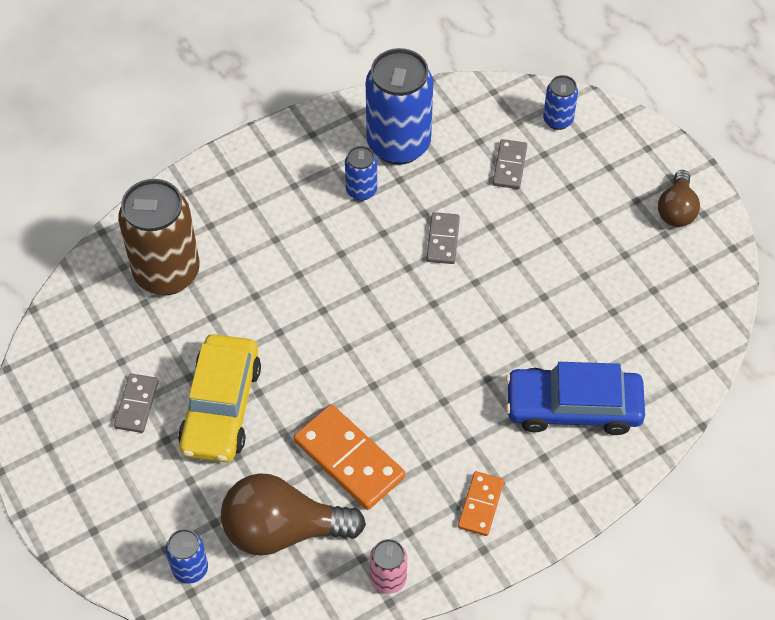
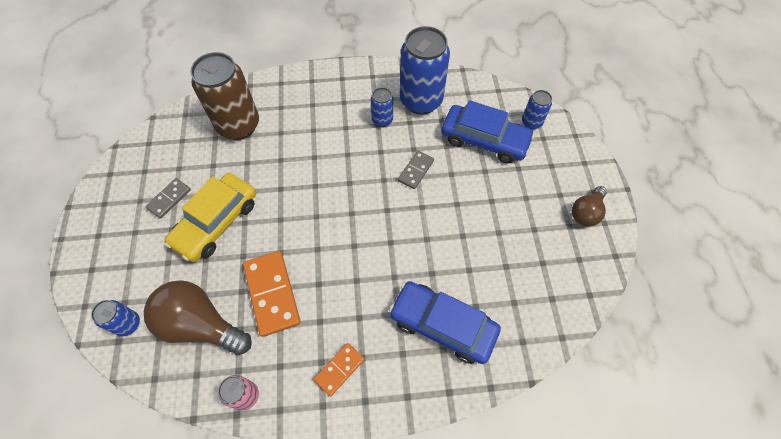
camera: 25 degrees right, 5 degrees up
grey domino [493,139,527,189] -> blue car [441,100,535,163]

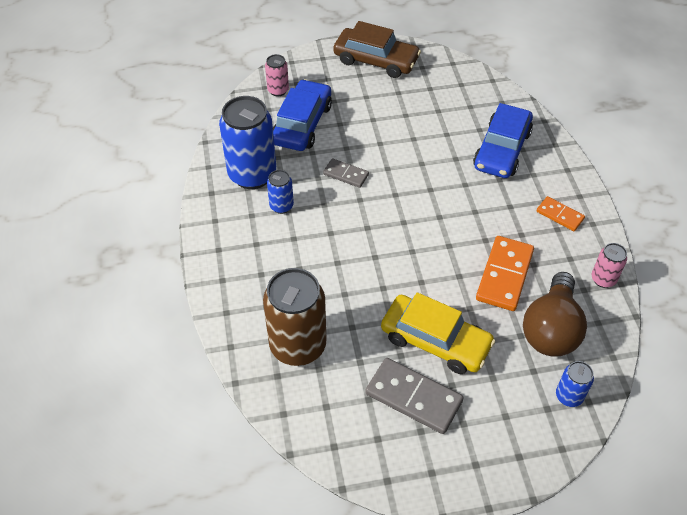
camera: 95 degrees left, 10 degrees down
grey domino [146,178,191,219] -> grey domino [365,358,464,434], size x1.75
orange domino [243,251,301,337] -> orange domino turned 45 degrees counterclockwise [476,236,534,311]
blue can [522,90,552,130] -> pink can [265,54,289,96]
brown light bulb [572,186,607,227] -> brown car [333,21,421,78]

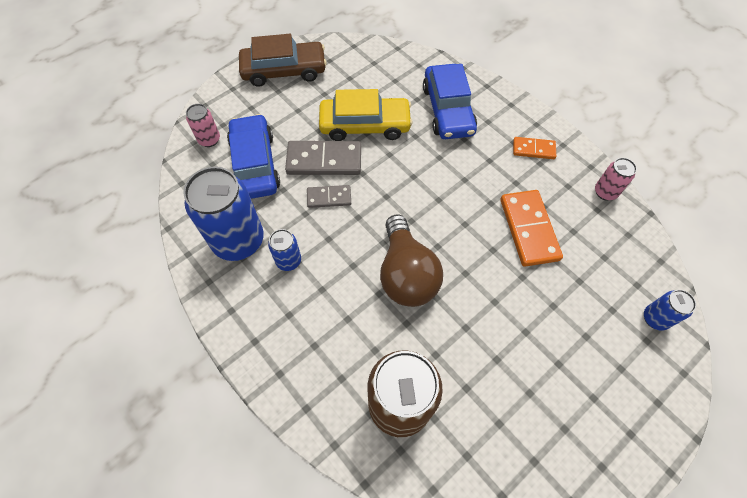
camera: 30 degrees left, 10 degrees up
grey domino [365,358,464,434] -> grey domino moved to [285,141,361,175]
yellow car [381,292,495,374] -> yellow car moved to [319,89,413,141]
brown light bulb [523,272,587,357] -> brown light bulb moved to [380,215,443,307]

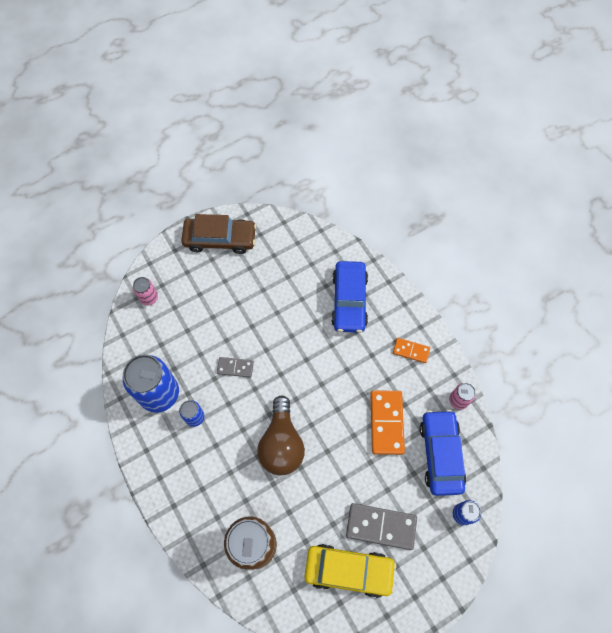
camera: 10 degrees right, 5 degrees up
blue car [227,114,280,199] -> blue car moved to [420,410,466,496]
grey domino [285,141,361,175] -> grey domino moved to [346,503,417,550]
yellow car [319,89,413,141] -> yellow car moved to [304,544,396,598]

